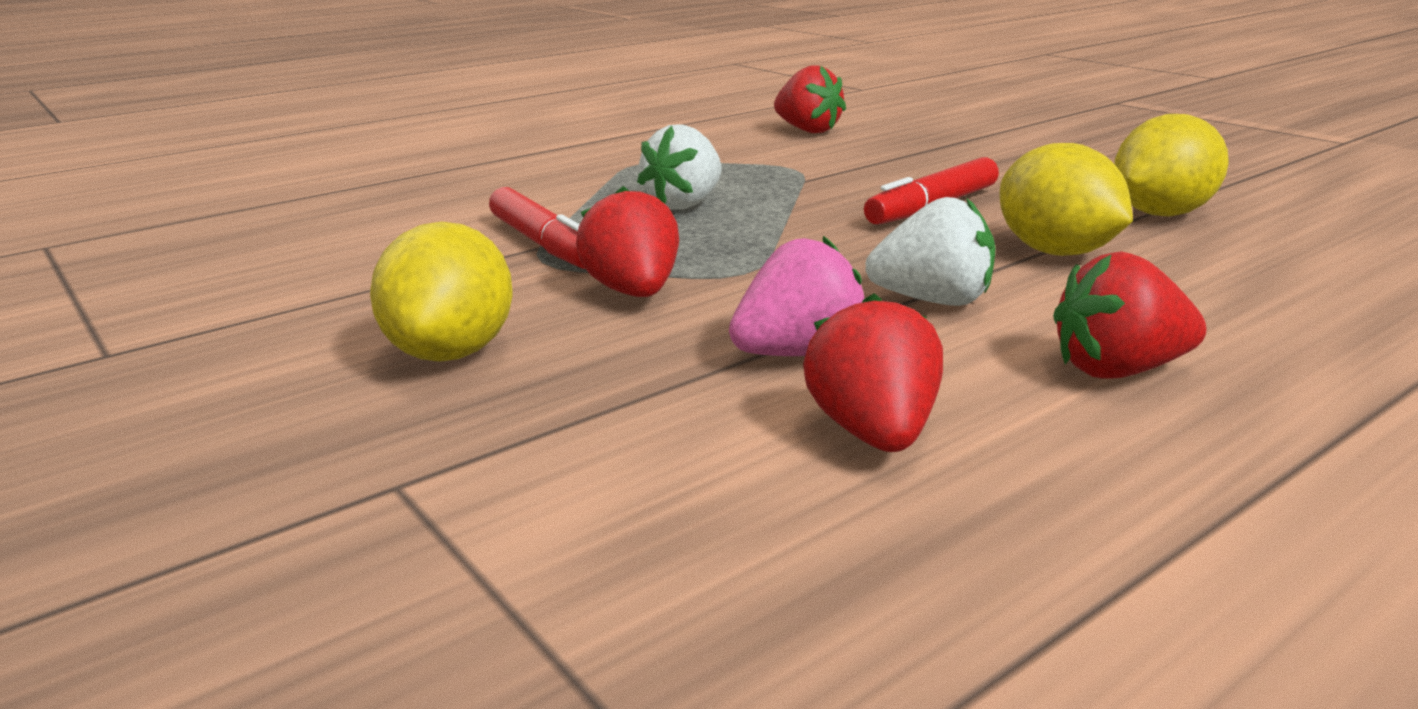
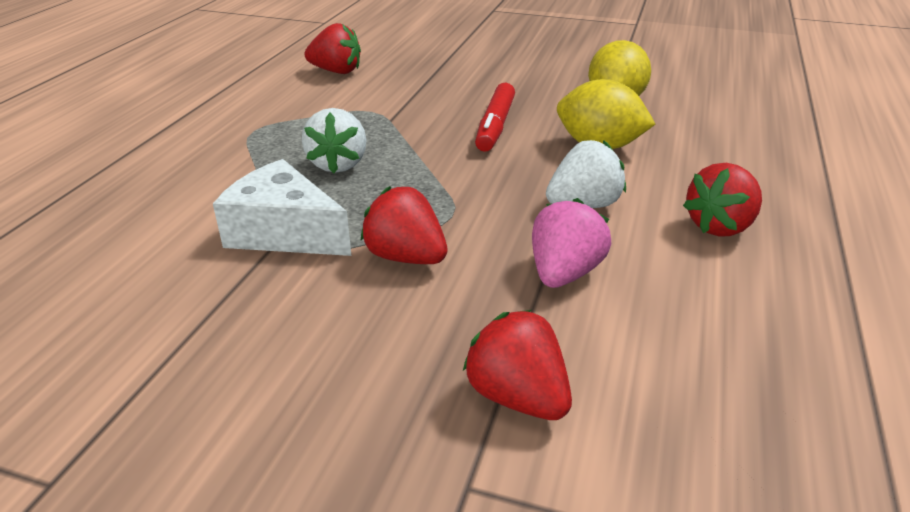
camera: 35 degrees left, 10 degrees up
yellow lemon [370,222,513,361] -> none
red marker [489,187,585,269] -> white cheese [213,159,351,256]
red strawberry [803,293,943,452] -> red strawberry moved to [463,310,572,420]

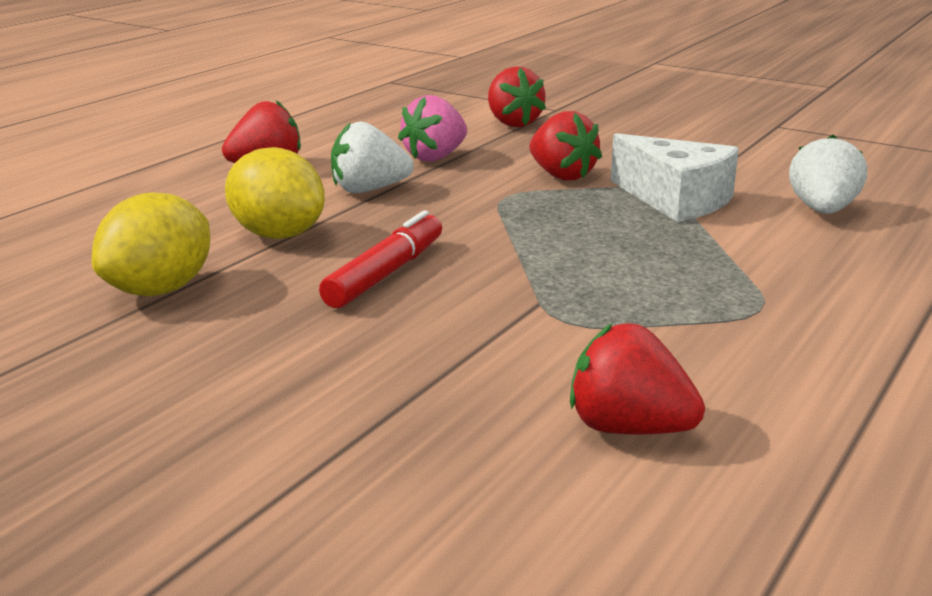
camera: 165 degrees left, 10 degrees down
white strawberry [302,108,367,173] -> white strawberry moved to [789,135,867,214]

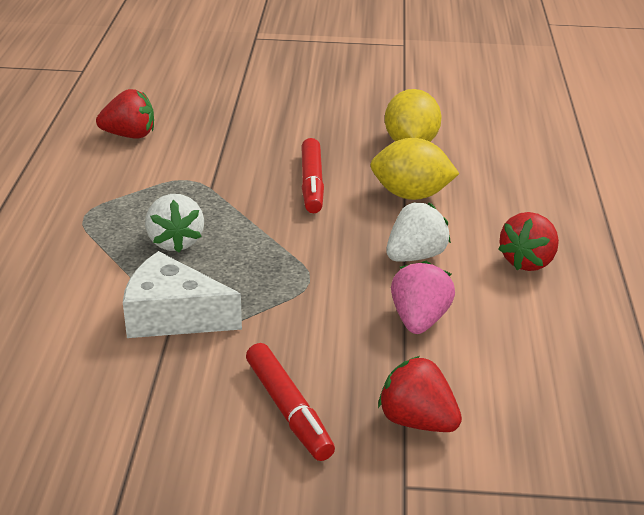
camera: 150 degrees right, 10 degrees up
red strawberry [529,111,602,181] -> none
white strawberry [789,135,867,214] -> white strawberry moved to [145,194,204,253]
none -> red marker [246,343,335,461]

